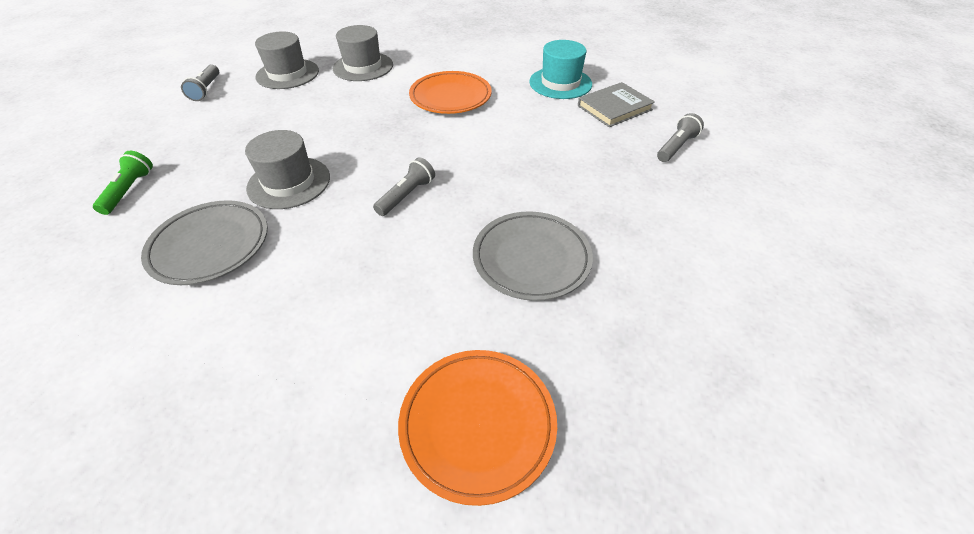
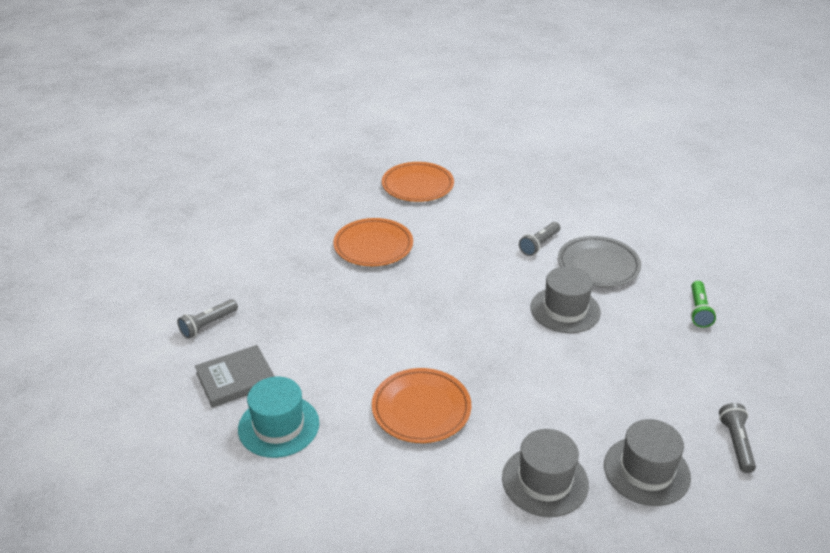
camera: 175 degrees left, 10 degrees down
grey flashlight [373,157,435,216] -> grey flashlight moved to [519,222,561,256]
grey plate [473,212,593,301] -> orange plate [333,218,413,266]

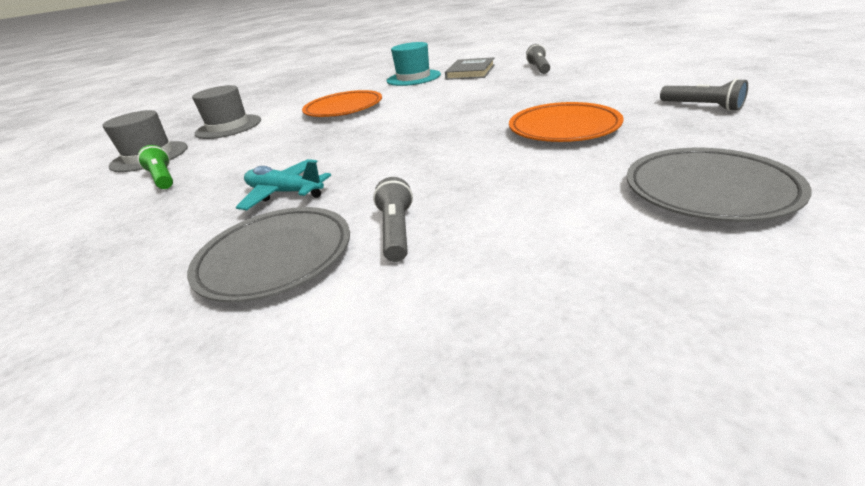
camera: 140 degrees right, 5 degrees down
orange plate [382,162,454,202] -> grey plate [627,148,812,222]
grey hat [531,266,601,333] -> turquoise plane [236,159,331,210]
green flashlight [691,281,716,328] -> green flashlight moved to [137,145,173,189]
grey flashlight [719,403,756,473] -> grey flashlight moved to [660,79,748,111]

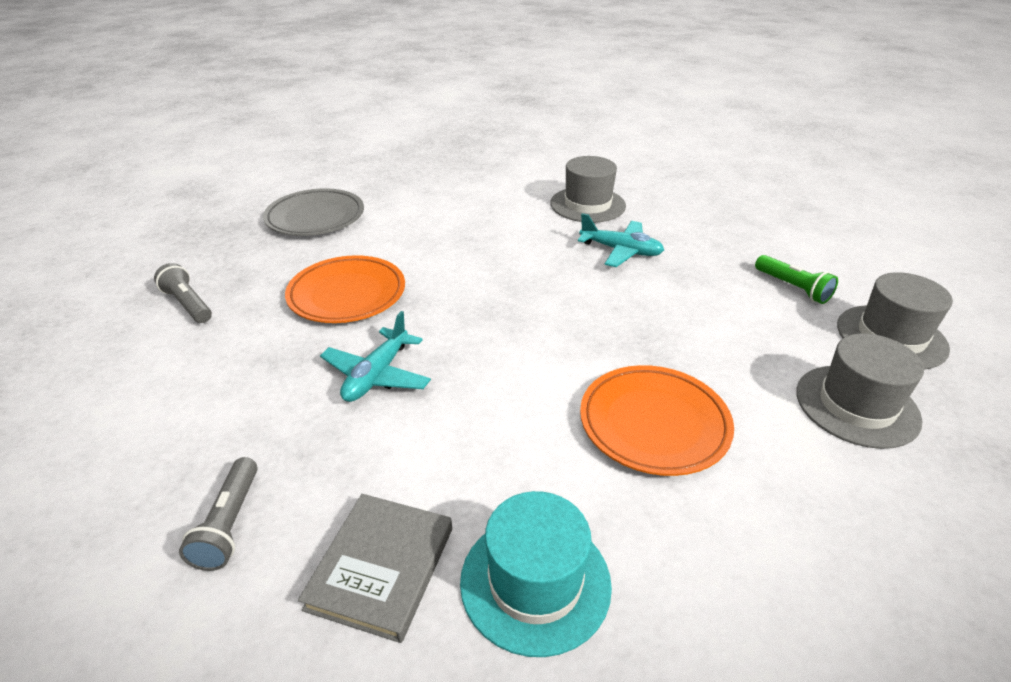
camera: 175 degrees right, 5 degrees up
grey plate [187,207,350,303] -> grey hat [550,156,626,223]
grey flashlight [373,177,413,262] -> none
none -> turquoise plane [320,311,431,402]

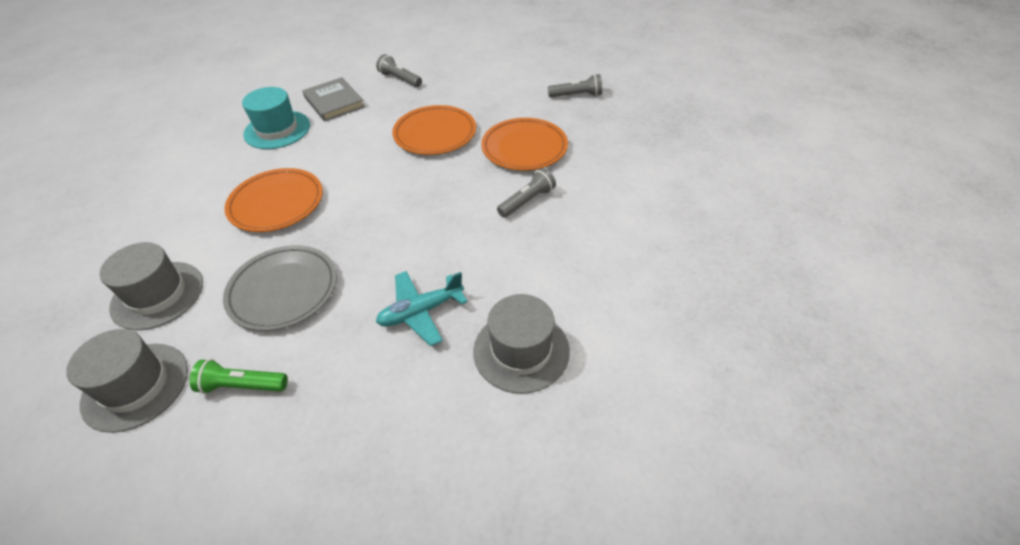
camera: 130 degrees right, 10 degrees up
grey plate [263,188,364,236] -> grey plate moved to [223,245,337,331]
turquoise plane [320,311,431,402] -> orange plate [392,105,476,155]
none -> grey flashlight [497,168,556,218]

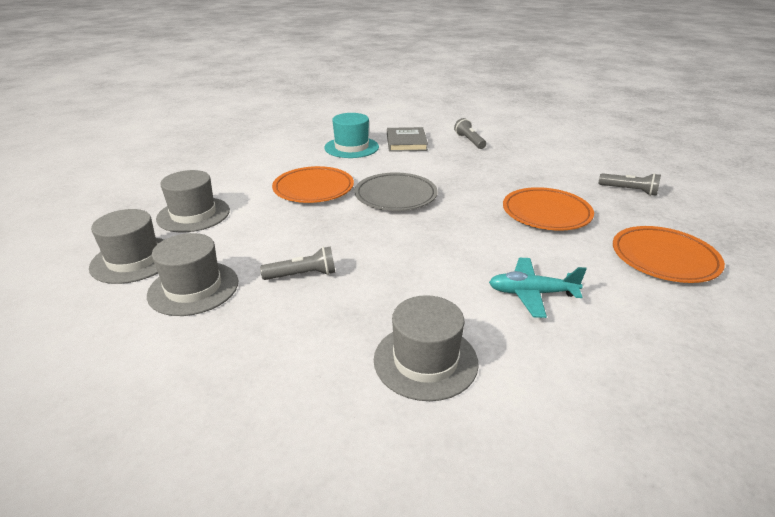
camera: 30 degrees right, 15 degrees down
green flashlight [190,359,288,394] -> grey hat [147,233,238,316]
grey plate [223,245,337,331] -> grey plate moved to [354,172,438,211]
turquoise plane [376,271,468,346] -> turquoise plane moved to [489,258,587,318]
orange plate [392,105,476,155] -> orange plate moved to [613,226,725,283]
grey flashlight [497,168,556,218] -> grey flashlight moved to [260,246,335,280]

